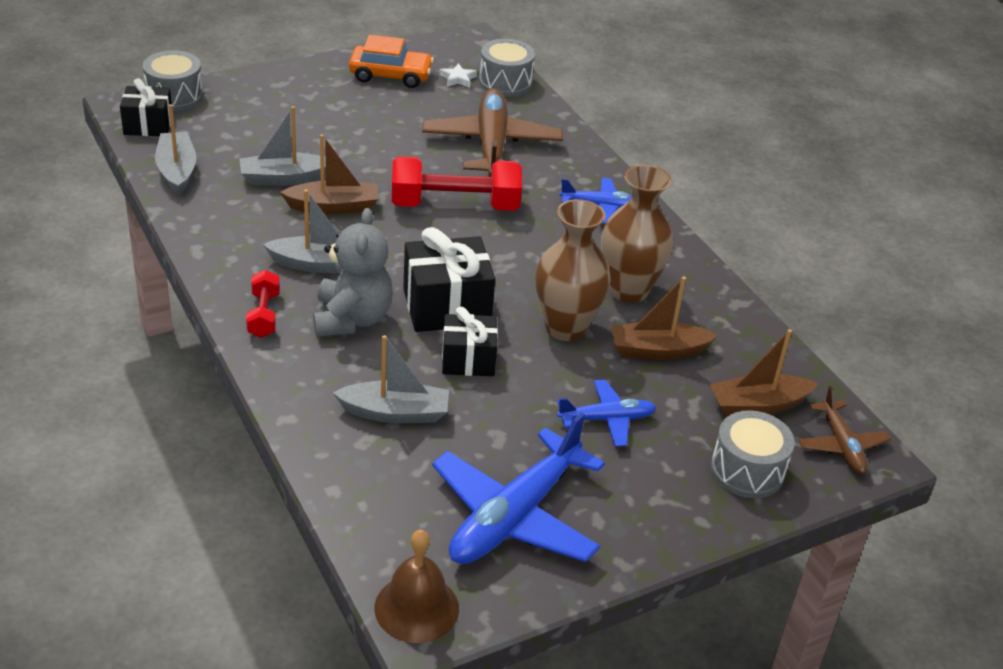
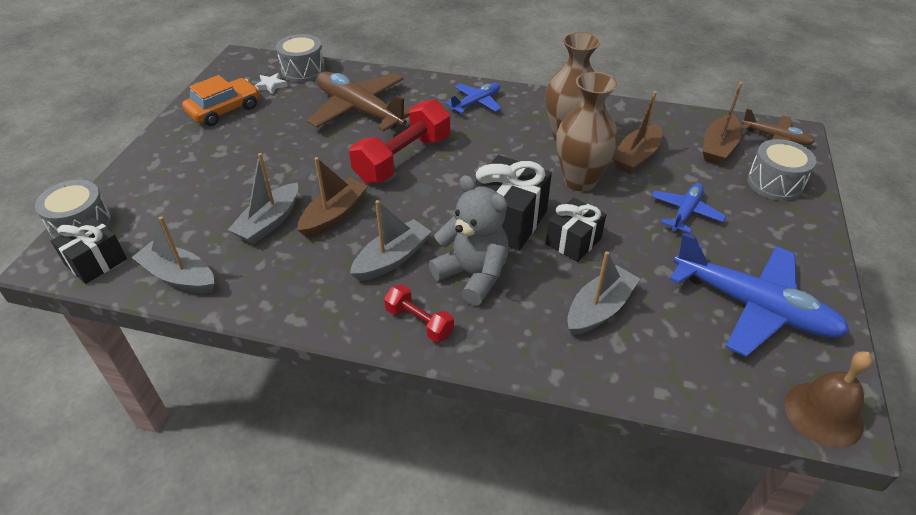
camera: 45 degrees left, 5 degrees up
blue plane [432,412,605,564] -> blue plane turned 45 degrees counterclockwise [669,233,850,357]

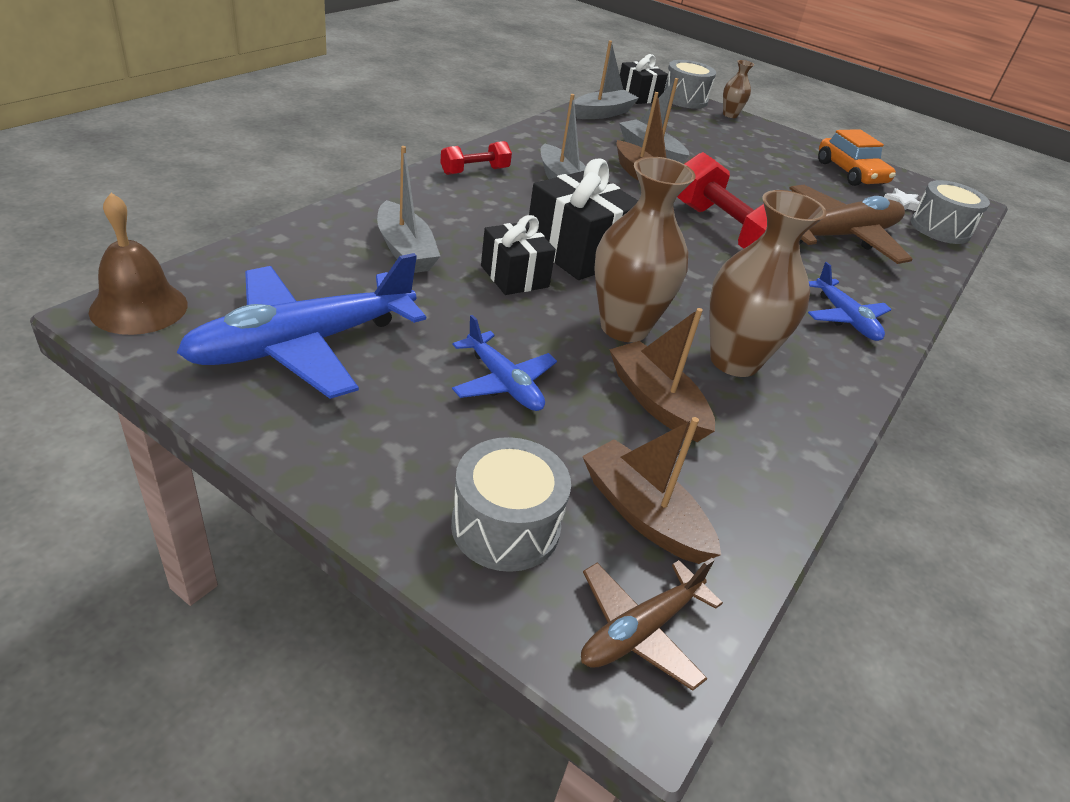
camera: 105 degrees right, 5 degrees down
grey teddy bear [429,175,509,306] -> none
none -> brown vase [723,60,754,118]

